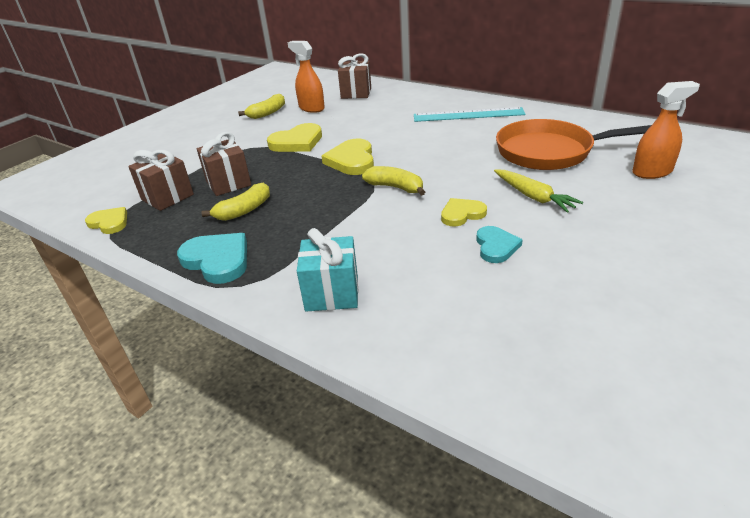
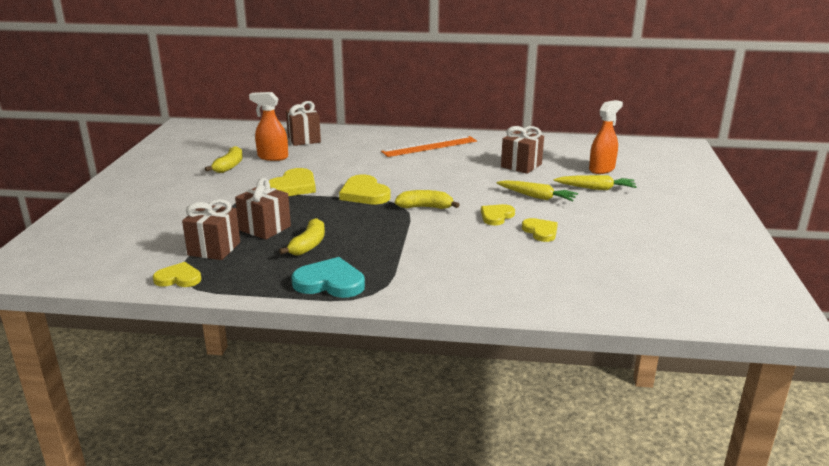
camera: 30 degrees left, 10 degrees down
turquoise gift [297,228,358,312] -> none
turquoise ruler [414,107,526,122] -> orange ruler [381,136,477,157]
turquoise heart [476,226,523,263] -> yellow heart [522,218,558,242]
orange pan [496,119,651,170] -> brown gift [501,126,544,174]
none -> yellow carrot [554,175,637,190]

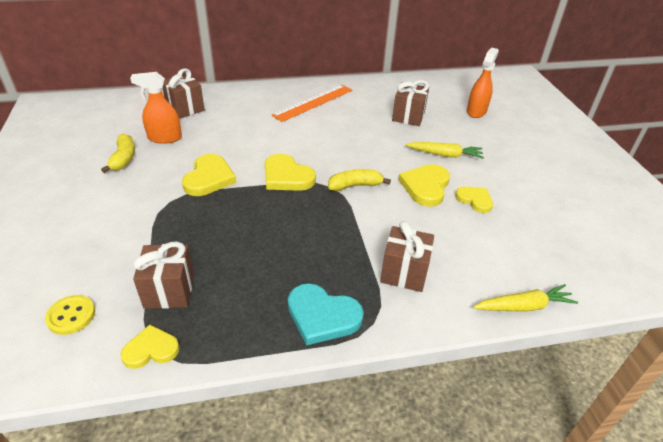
camera: 20 degrees left, 15 degrees up
brown gift [235,178,291,240] -> brown gift moved to [380,221,434,292]
yellow banana [279,218,325,256] -> none
turquoise heart [291,257,365,298] -> turquoise heart turned 150 degrees counterclockwise [288,283,364,345]
yellow heart [481,204,515,225] -> yellow heart [398,164,450,207], size x1.55
yellow carrot [554,175,637,190] -> yellow carrot moved to [473,284,578,312]
none -> yellow button [45,295,95,335]

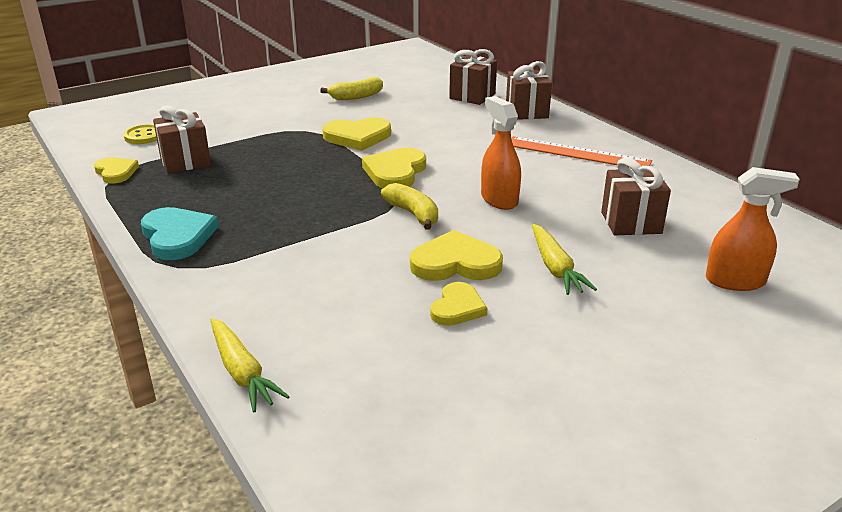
camera: 70 degrees right, 10 degrees down
orange spray bottle [130,72,182,144] -> orange spray bottle moved to [481,96,521,210]
turquoise heart [288,283,364,345] -> turquoise heart turned 150 degrees clockwise [141,207,219,260]
brown gift [380,221,434,292] -> brown gift moved to [506,61,552,120]

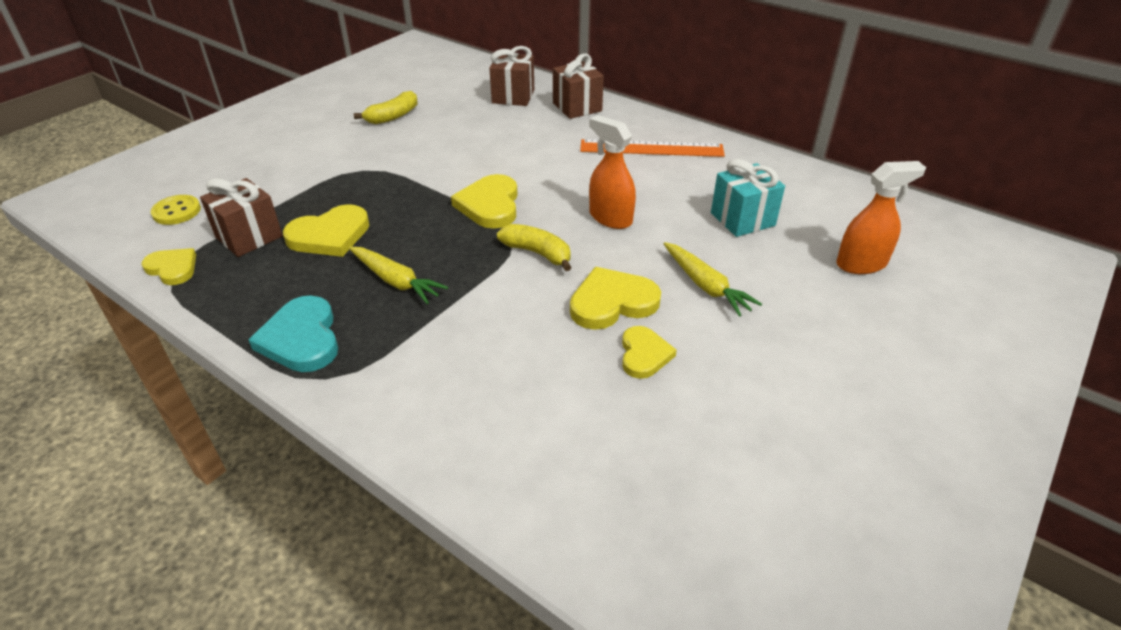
camera: 20 degrees left, 10 degrees up
turquoise heart [141,207,219,260] -> turquoise heart turned 150 degrees counterclockwise [248,295,338,372]
yellow carrot [211,318,290,412] -> yellow carrot moved to [349,247,448,304]
yellow heart [322,117,391,151] -> yellow heart moved to [283,204,369,257]
brown gift [601,157,671,235] -> turquoise gift [711,159,785,237]

